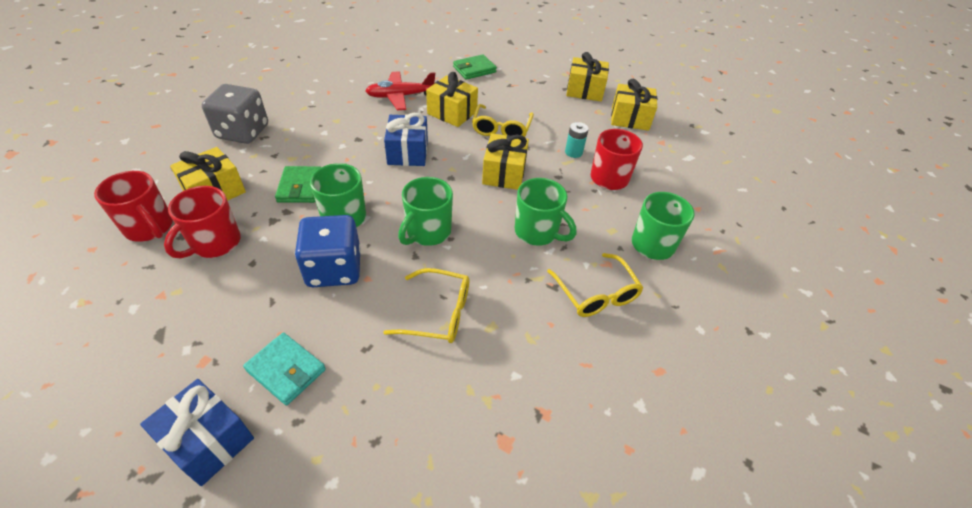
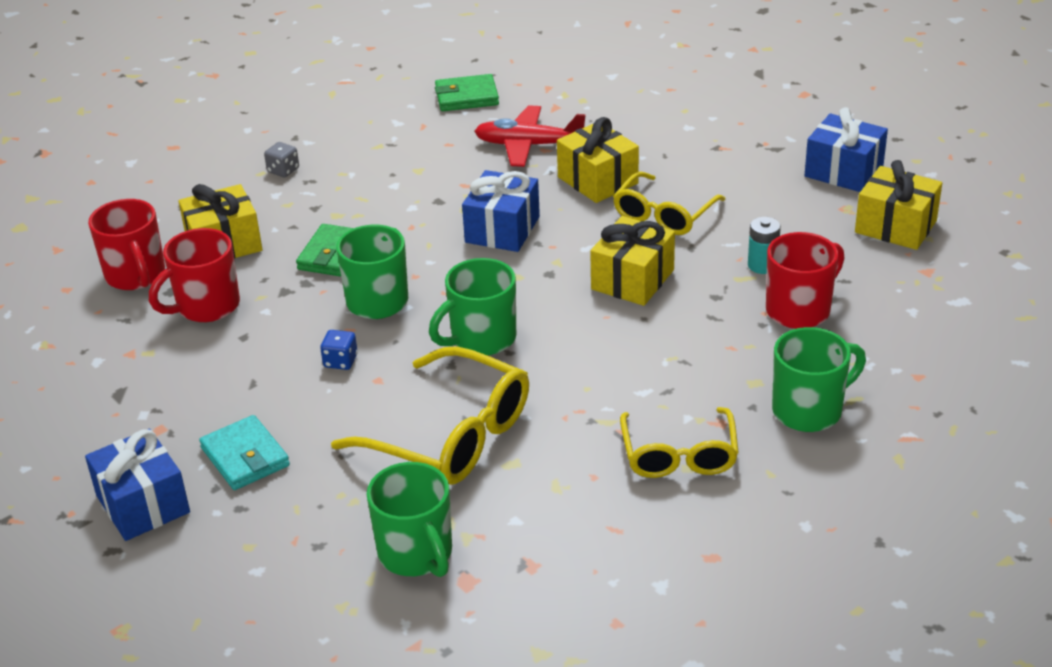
camera: 25 degrees right, 10 degrees down
grey dice [202,84,268,144] -> grey dice [264,142,299,177], size x0.41
blue dice [295,215,361,287] -> blue dice [320,330,358,370], size x0.41
yellow glasses [383,268,469,343] -> yellow glasses [331,346,529,485], size x1.51
green wallet [453,54,497,80] -> green wallet moved to [435,74,499,111]
green mug [515,178,576,246] -> green mug moved to [367,462,452,577]
yellow gift [566,52,609,101] -> blue gift [805,107,888,192]

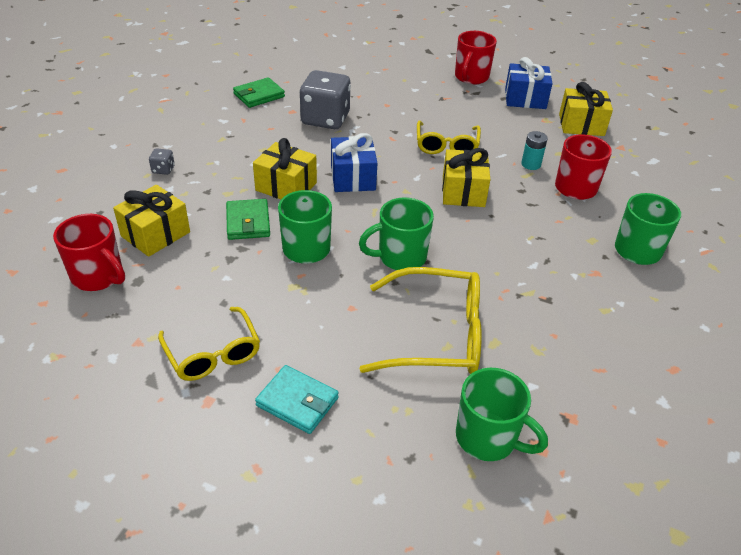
camera: 30 degrees left, 5 degrees up
blue gift [85,429,190,541] -> none
red mug [149,228,240,322] -> red mug moved to [455,31,497,84]
blue dice [320,330,358,370] -> none
green mug [429,258,516,356] -> green mug turned 45 degrees clockwise [359,198,434,270]
red plane [474,105,586,167] -> grey dice [300,70,351,129]
yellow gift [557,117,639,203] -> yellow gift moved to [253,138,317,199]
yellow glasses [620,407,739,478] -> yellow glasses moved to [158,307,260,381]

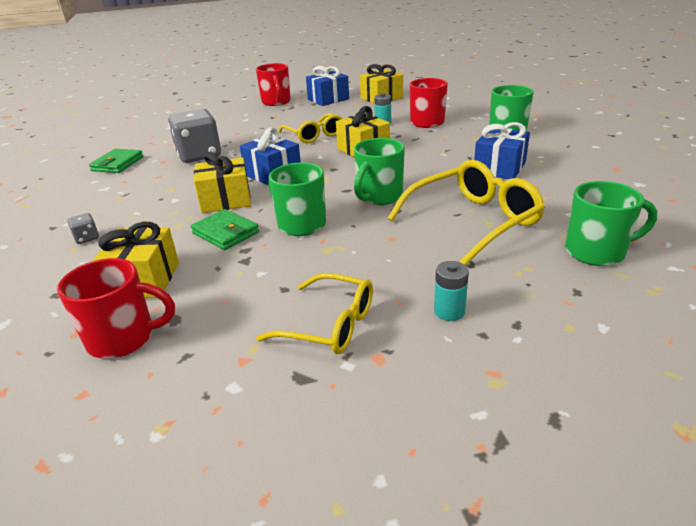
camera: 35 degrees left, 10 degrees down
turquoise wallet [255,365,339,434] -> turquoise battery [434,261,469,321]
none -> blue gift [474,122,530,179]

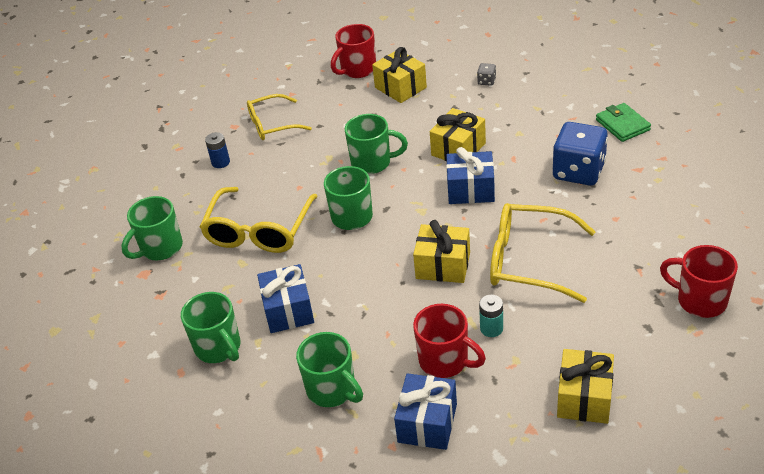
camera: 140 degrees right, 10 degrees up
grey dice [168,109,221,163] -> blue dice [552,122,608,186]
green wallet [191,209,259,250] -> none
yellow glasses [278,113,342,143] -> yellow glasses [490,203,596,303], size x1.51
blue gift [306,66,349,106] -> blue gift moved to [394,373,457,450]
turquoise battery [434,261,469,321] -> blue battery [205,132,230,168]
none -> green mug [181,292,240,363]

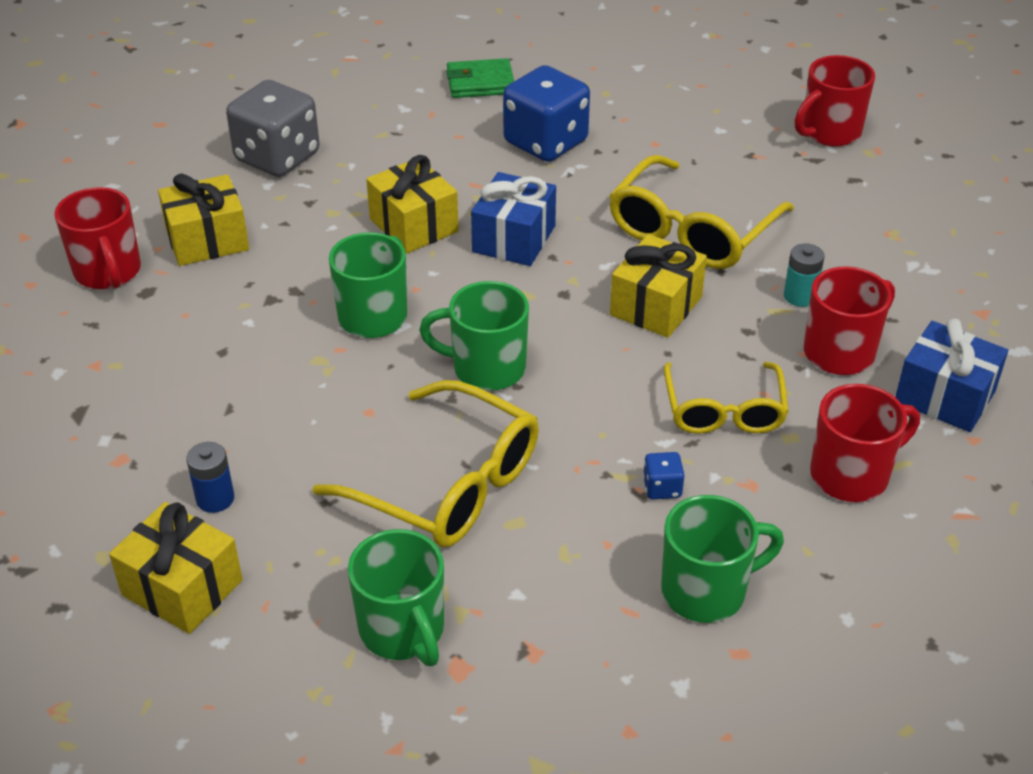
camera: 75 degrees left, 0 degrees up
yellow glasses [247,94,312,140] -> yellow glasses moved to [664,362,789,434]
blue gift [257,264,314,333] -> blue dice [643,452,685,500]
green mug [296,332,363,407] -> red mug [810,384,920,502]
grey dice [477,63,496,86] -> grey dice [226,80,320,177], size x2.42
yellow gift [557,349,614,424] -> yellow gift moved to [109,502,243,634]

